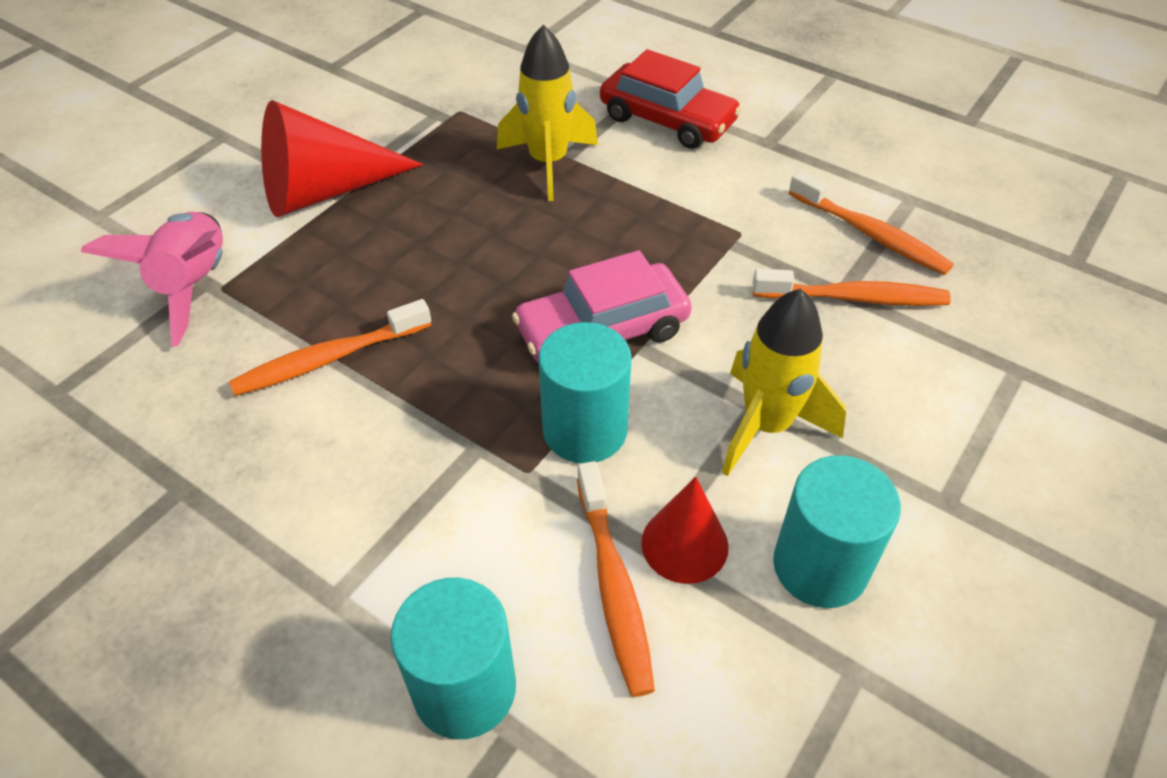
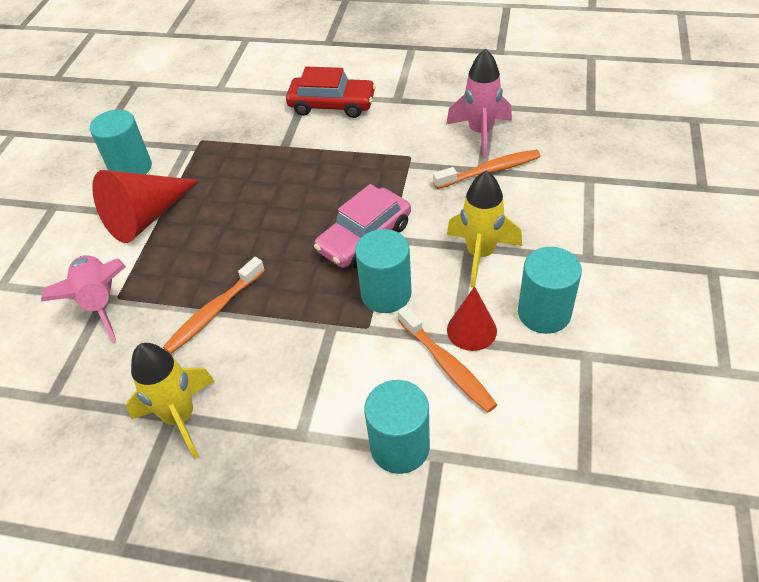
camera: 20 degrees left, 0 degrees up
yellow rocket [497,25,598,201] -> yellow rocket moved to [126,343,215,459]
orange toothbrush [789,171,954,275] -> pink rocket [446,49,512,158]
none -> turquoise cylinder [90,109,152,174]

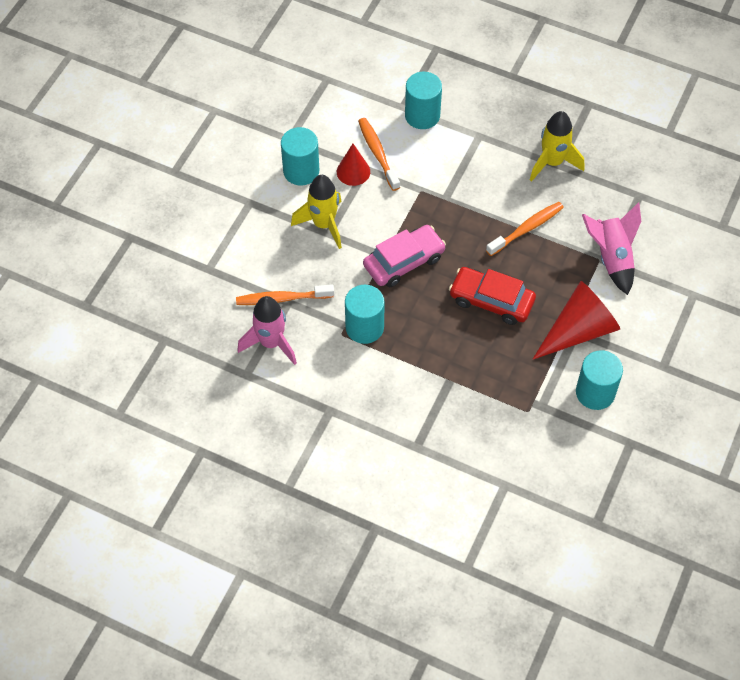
camera: 170 degrees left, 10 degrees up
red car [286,67,376,118] -> red car moved to [449,267,536,325]
turquoise cylinder [355,229,412,313] -> turquoise cylinder moved to [345,285,385,344]

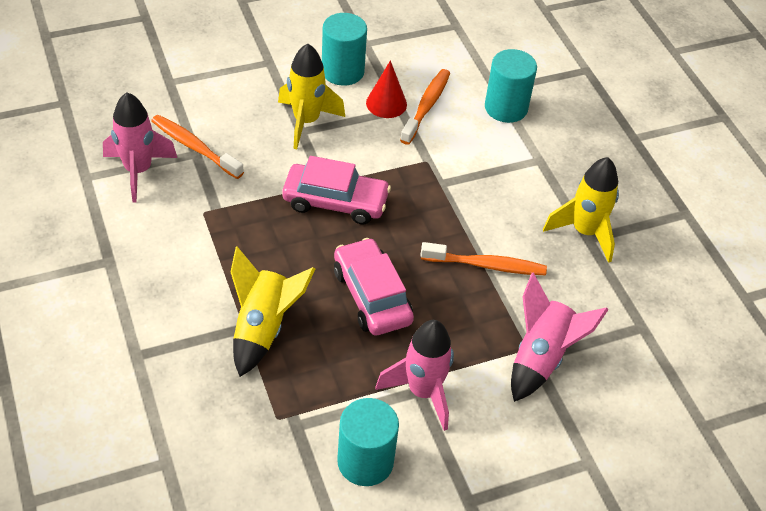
camera: 40 degrees right, 10 degrees down
turquoise cylinder [345,285,385,344] -> none
red car [449,267,536,325] -> pink car [334,238,414,335]
red cone [533,281,620,359] -> pink rocket [375,320,454,431]
none -> yellow rocket [231,246,315,377]

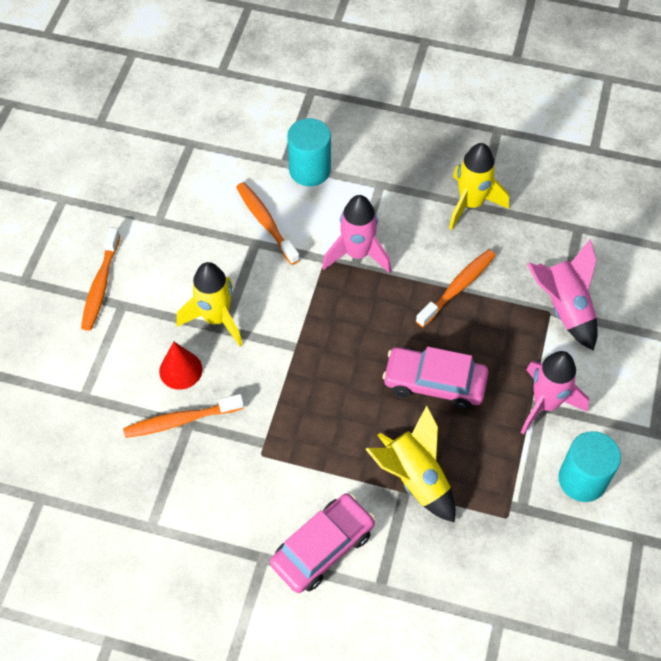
camera: 50 degrees left, 10 degrees up
pink rocket [103,92,177,203] -> pink rocket moved to [322,195,391,273]
pink car [282,156,391,225] -> pink car moved to [270,493,375,593]
turquoise cylinder [322,13,367,86] -> none
red cone [366,60,407,118] -> red cone moved to [159,342,203,390]
none -> orange toothbrush [81,227,120,331]

